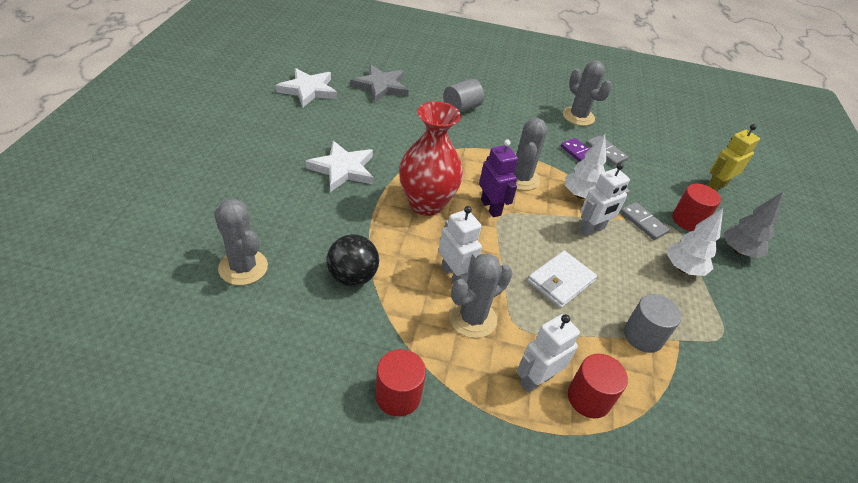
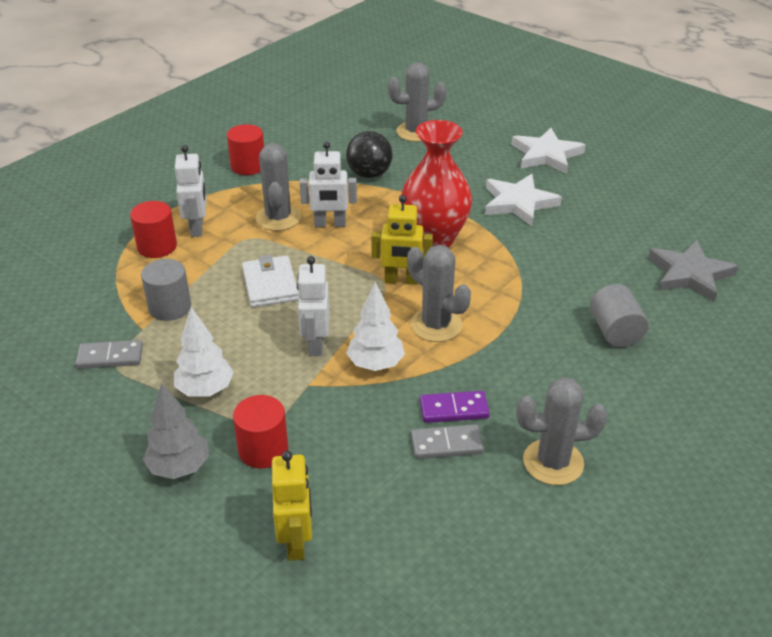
camera: 125 degrees right, 5 degrees down
white star [276,68,337,107] -> white star moved to [512,128,586,174]
purple robot [479,140,518,217] -> yellow robot [371,195,433,285]
grey domino [620,202,670,240] -> grey domino moved to [76,340,143,369]

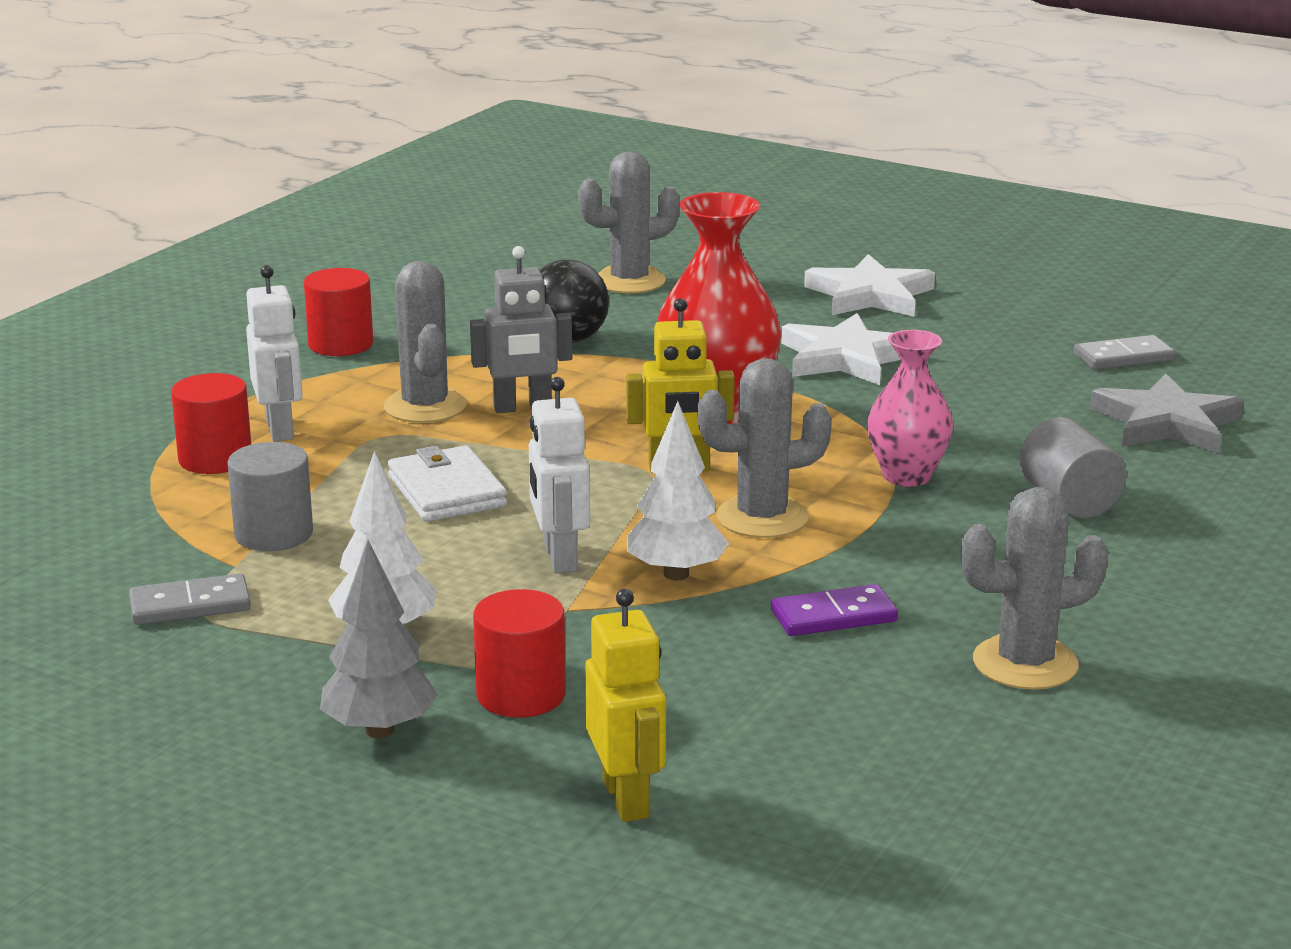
camera: 10 degrees left, 15 degrees down
white robot [300,142,357,227] -> grey robot [470,246,572,413]
grey cactus [407,245,471,342] -> grey cactus turned 45 degrees counterclockwise [698,358,832,538]
grey domino [411,424,484,459] -> grey domino moved to [1074,335,1175,370]
none -> pink vase [867,330,953,487]

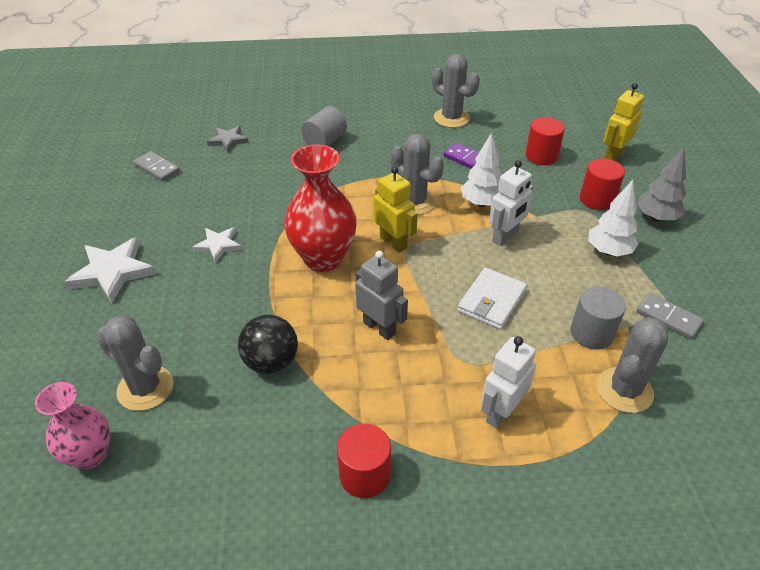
camera: 125 degrees left, 20 degrees up
red cylinder [171,373,251,474] -> red cylinder moved to [526,117,565,165]
grey cactus [384,261,467,423] -> grey cactus moved to [597,317,668,413]
white star [781,313,900,385] -> white star [192,227,242,263], size x0.60
pink vase [867,330,953,487] -> pink vase moved to [35,382,110,469]
grey star [1090,373,1244,453] -> grey star [207,126,249,152], size x0.60

